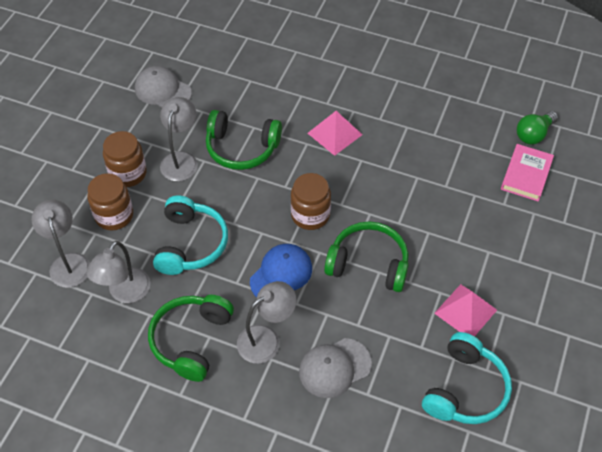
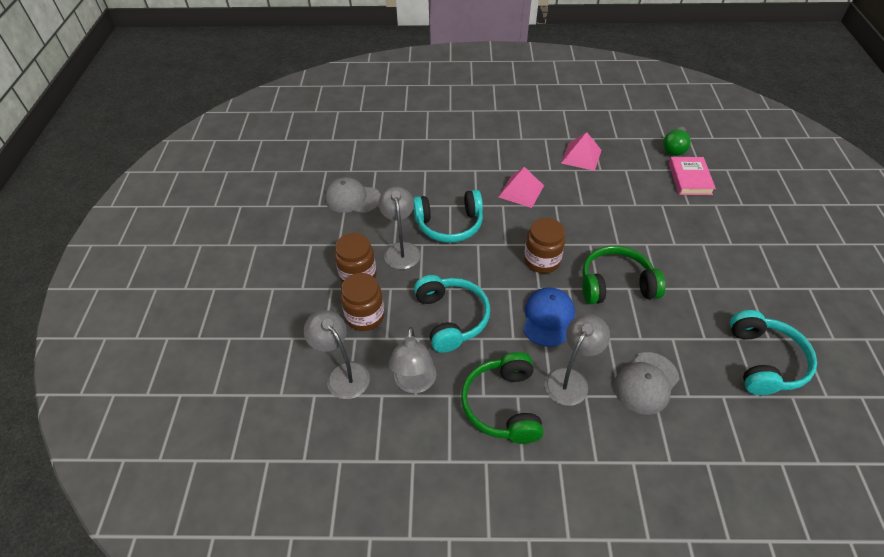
camera: 20 degrees left, 5 degrees down
green headphones [206,110,282,170] -> turquoise headphones [413,190,483,243]
pink pyramid [434,284,497,336] -> pink pyramid moved to [561,132,601,171]

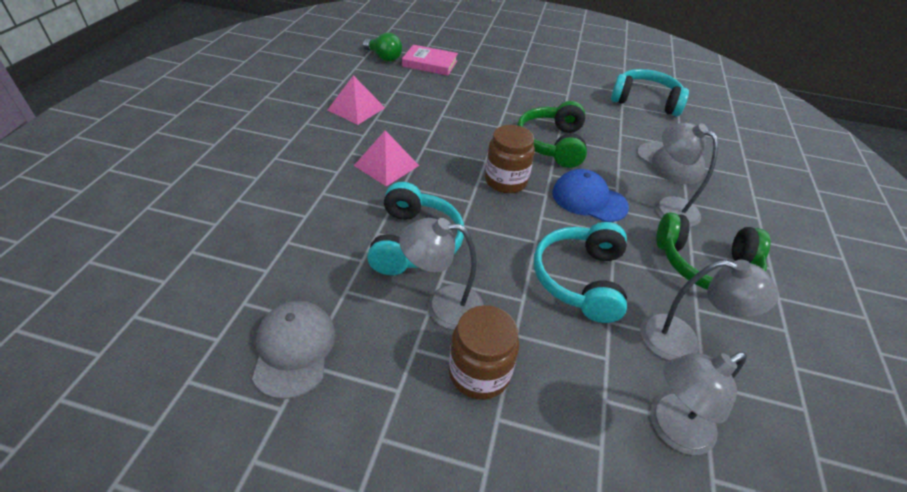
camera: 80 degrees left, 5 degrees down
grey cap [325,177,381,213] -> grey cap turned 150 degrees clockwise [252,301,336,399]
brown jar [340,273,385,331] -> none
turquoise headphones [414,275,490,353] -> turquoise headphones turned 75 degrees counterclockwise [534,222,627,323]

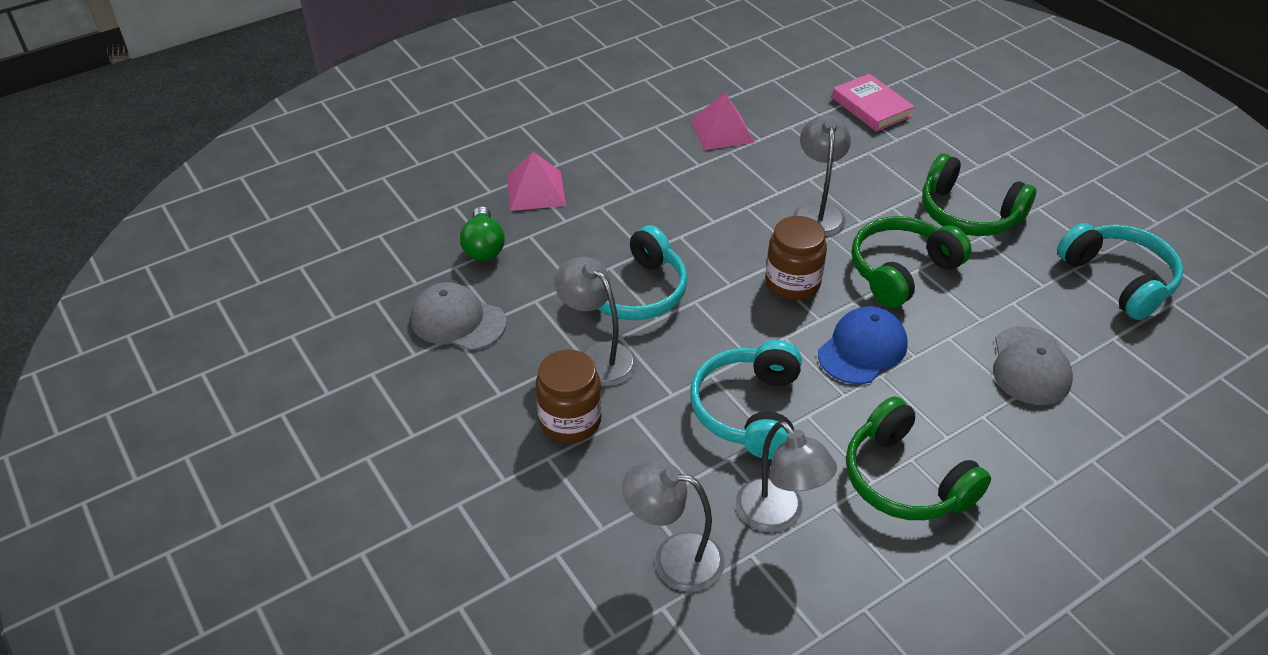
camera: 45 degrees right, 0 degrees up
grey cap [252,301,336,399] -> grey cap turned 105 degrees counterclockwise [411,282,507,350]
pink pyramid [354,130,419,186] -> pink pyramid moved to [507,151,566,211]
green light bulb [363,33,402,62] -> green light bulb moved to [460,206,505,261]
turquoise headphones [534,222,627,323] -> turquoise headphones turned 45 degrees counterclockwise [690,340,802,459]
blue cap [552,169,629,222] -> blue cap turned 60 degrees clockwise [818,306,908,384]
grey lamp [655,122,718,227] -> grey lamp moved to [793,115,851,237]
none -> green headphones [922,153,1036,236]

